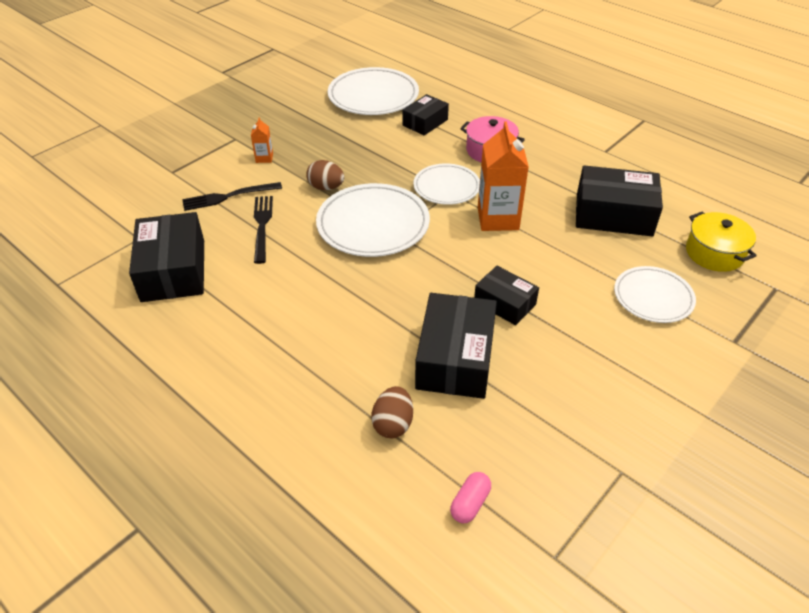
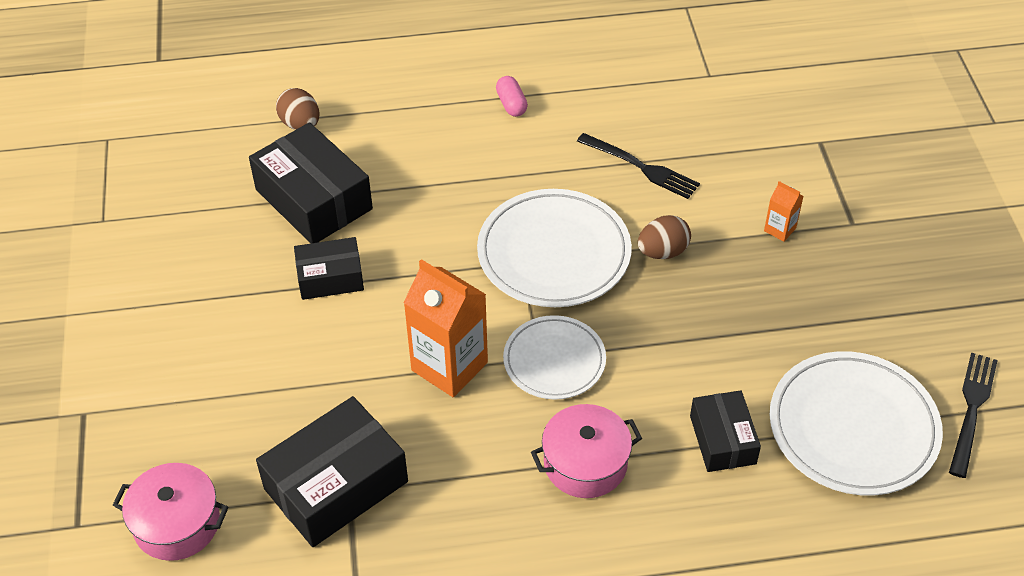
camera: 130 degrees right, 5 degrees up
black box [129,212,204,302] -> none
black fork [182,182,282,211] -> black fork moved to [949,353,998,478]
pink capsule [450,472,491,523] -> pink capsule moved to [496,76,528,117]
white plate [614,266,696,323] -> none
yellow pot [686,212,757,272] -> pink pot [113,463,228,561]

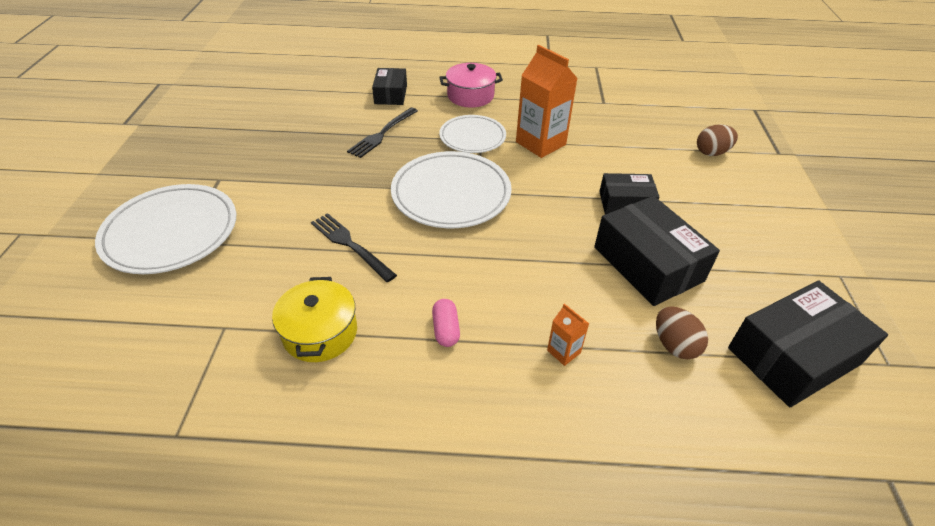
camera: 170 degrees left, 5 degrees down
pink pot [113,463,228,561] -> none
black box [256,396,408,547] -> black box moved to [728,281,888,407]
brown egg [638,215,691,259] -> brown egg moved to [697,124,738,156]
orange carton [764,181,804,242] -> orange carton moved to [547,303,589,366]
white plate [770,351,943,496] -> white plate moved to [95,184,236,274]
black fork [949,353,998,478] -> black fork moved to [347,107,418,158]
none -> yellow pot [272,277,357,362]

